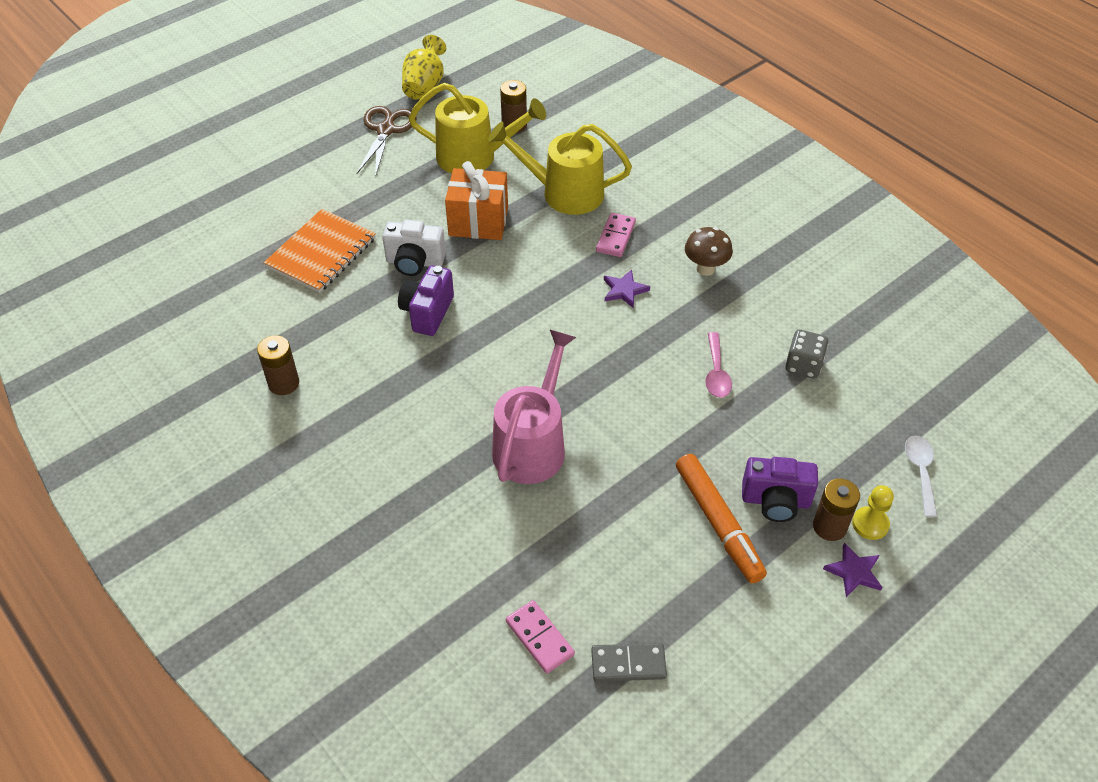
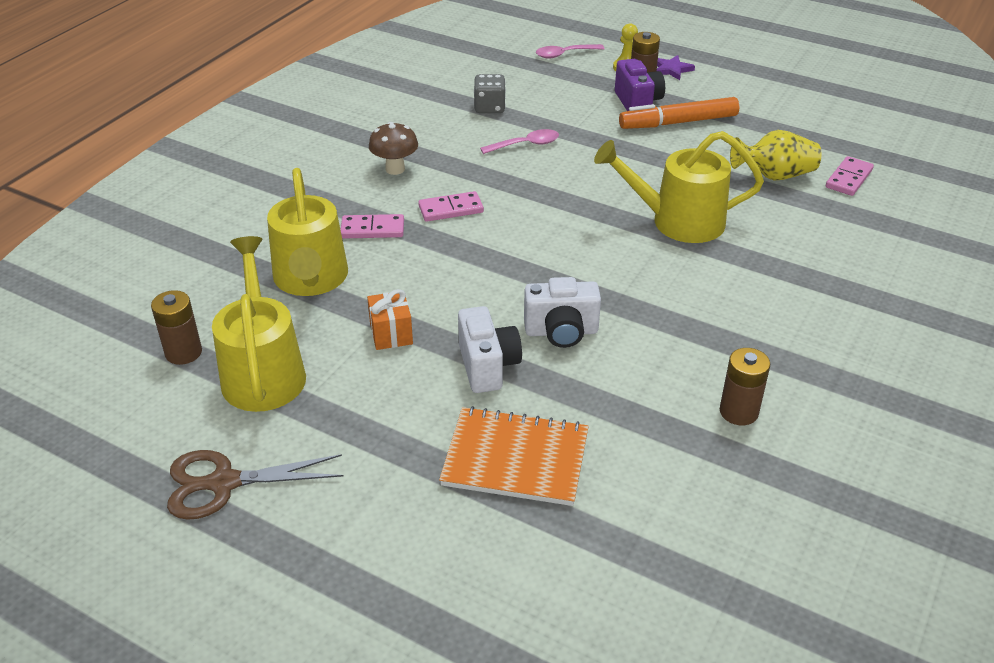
camera: 110 degrees left, 10 degrees down
purple camera [398,266,454,336] -> white camera [524,277,601,348]
yellow vase [402,35,446,100] -> yellow vase moved to [730,130,822,181]
orange gift [445,161,508,240] -> orange gift [367,289,413,350], size x0.59
pink watering can [492,330,576,484] -> yellow watering can [594,131,764,243]
grey domino [591,643,667,682] -> none
purple star [604,269,650,308] -> pink domino [418,191,484,222]
orange marker [676,454,767,583] -> orange marker turned 150 degrees counterclockwise [619,97,739,129]
white spoon [905,436,938,517] -> pink spoon [536,44,605,59]

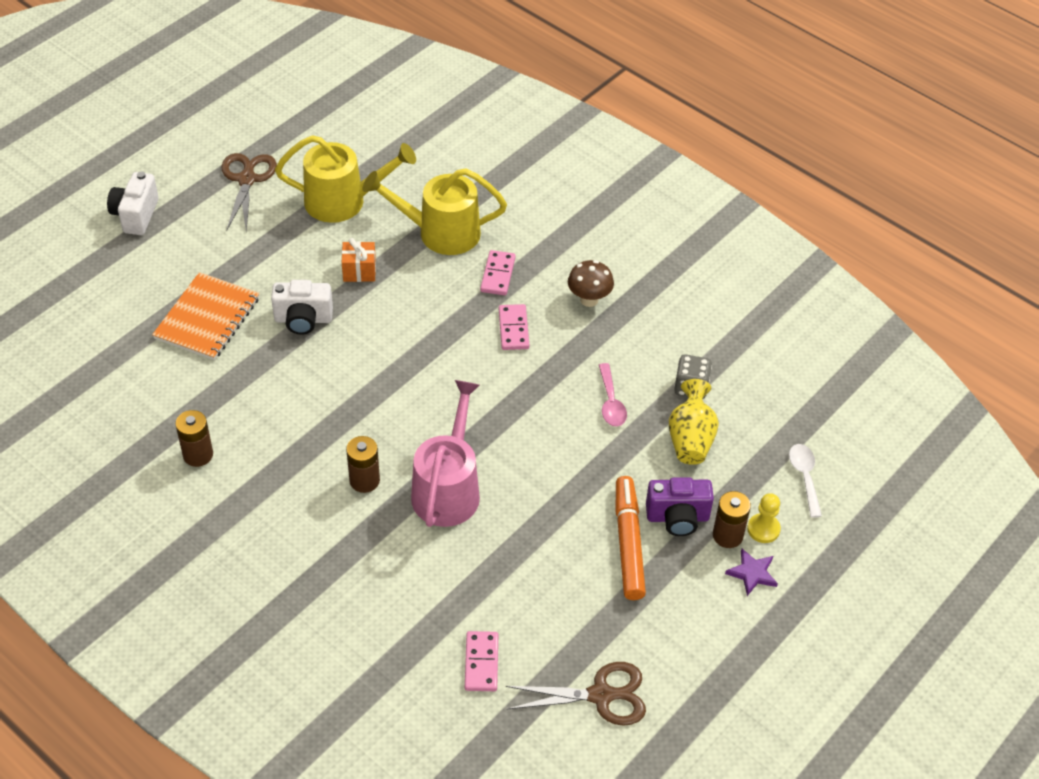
camera: 100 degrees right, 10 degrees up
brown battery [151,290,202,365] -> brown battery moved to [346,436,380,493]
white camera [524,277,601,348] -> white camera moved to [107,172,159,235]
pink spoon [536,44,605,59] -> white spoon [789,444,822,518]
yellow watering can [594,131,764,243] -> pink watering can [411,380,480,527]
yellow vase [730,130,822,181] -> yellow vase moved to [669,379,719,465]
pink domino [826,156,874,196] -> pink domino turned 45 degrees clockwise [465,631,498,691]
none -> brown scissors [506,662,646,726]

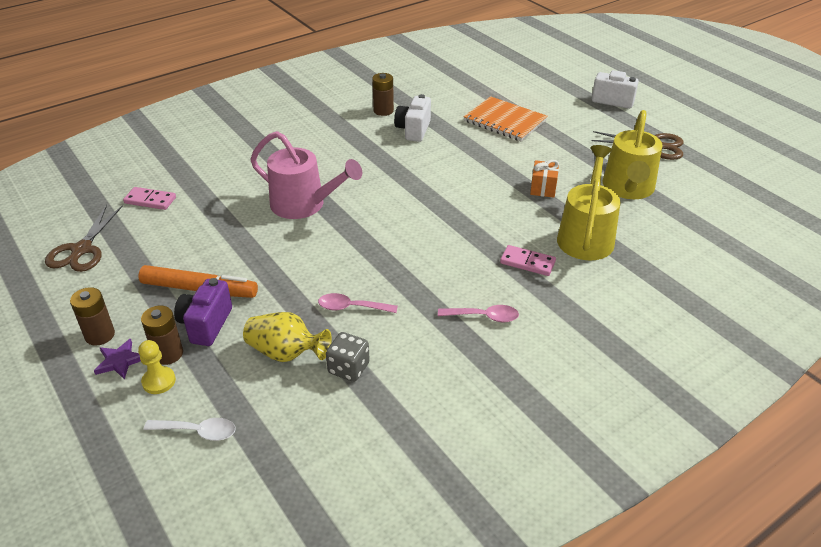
camera: 105 degrees right, 10 degrees down
white camera [271,280,333,335] -> white camera moved to [394,94,431,142]
brown battery [346,436,380,493] -> brown battery moved to [70,287,115,346]
pink domino [499,304,529,350] -> none
brown mushroom [568,260,614,307] -> pink spoon [438,305,519,322]

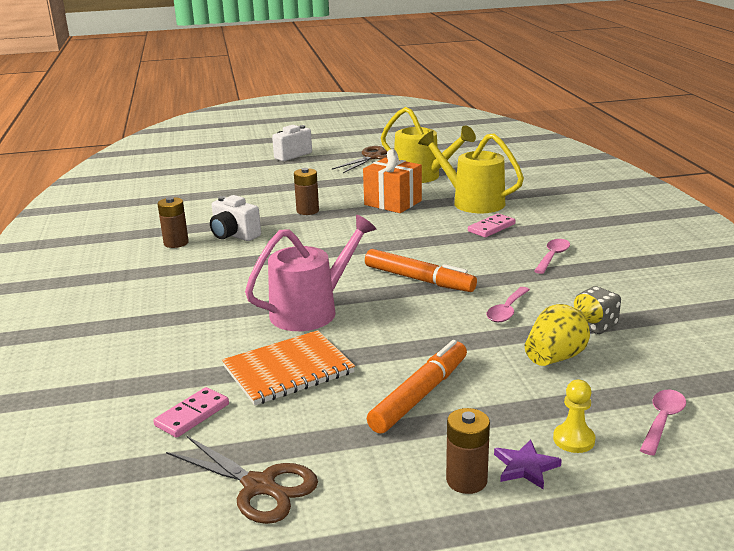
camera: 65 degrees left, 15 degrees down
brown battery [141,306,183,365] -> brown battery moved to [294,168,319,215]
white spoon [144,418,236,441] -> pink spoon [640,390,686,456]
purple camera [174,278,232,346] -> none
orange notebook [463,96,548,141] -> orange notebook moved to [222,330,355,405]
orange gift [530,160,559,198] -> orange gift [363,149,422,213], size x1.69
none -> orange marker [365,249,477,292]

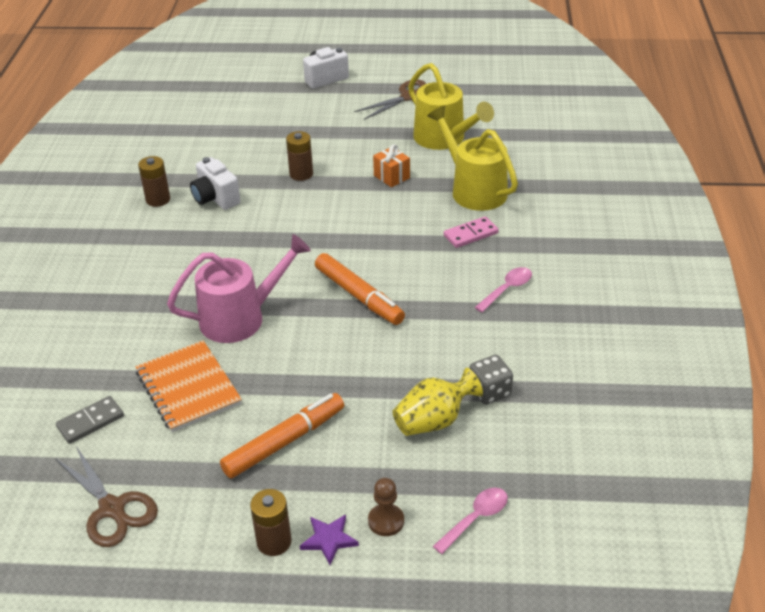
camera: 15 degrees right, 15 degrees up
pink domino [153,387,229,438] -> grey domino [56,396,124,444]
orange notebook [222,330,355,405] -> orange notebook turned 75 degrees clockwise [135,340,242,432]
orange gift [363,149,422,213] -> orange gift [373,144,410,187], size x0.59
pink spoon [486,287,530,322] -> none
yellow pawn [553,380,596,453] -> brown pawn [368,478,404,536]

